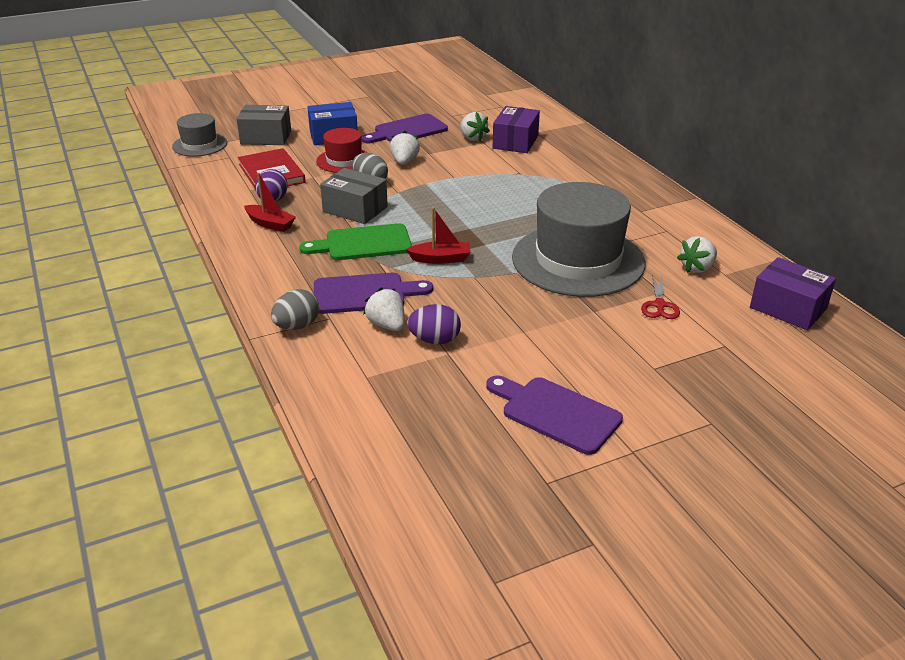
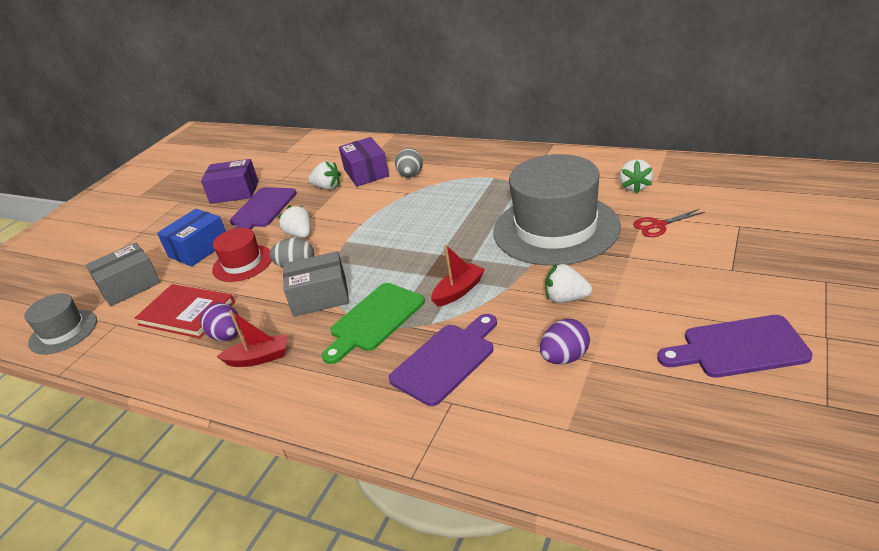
camera: 35 degrees left, 0 degrees up
grey egg [271,289,319,330] -> grey egg moved to [395,148,423,177]
white strawberry [363,287,405,331] -> white strawberry moved to [545,263,592,303]
red scissors [641,274,680,319] -> red scissors turned 105 degrees clockwise [633,209,705,237]
purple box [750,257,836,330] -> purple box moved to [201,159,258,204]

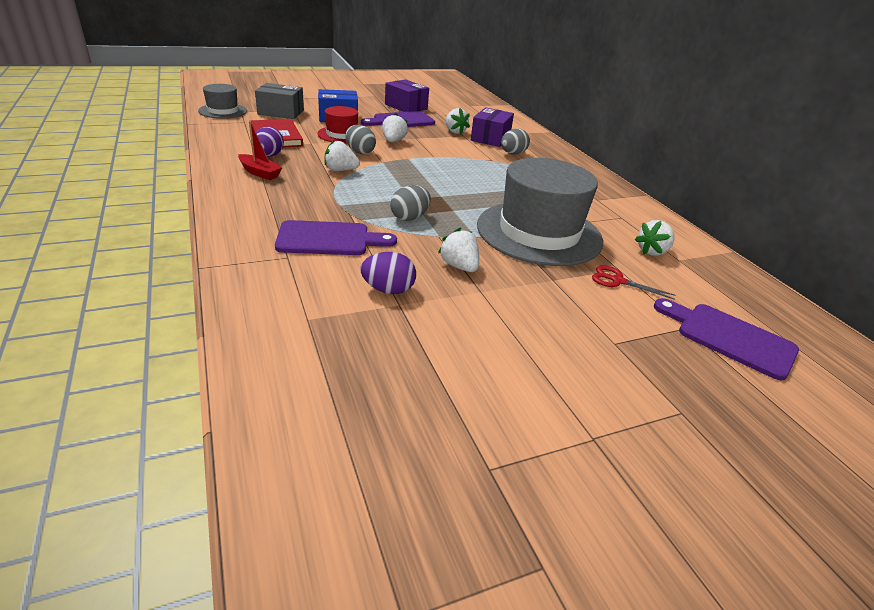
camera: 35 degrees right, 0 degrees up
grey box [283,251,349,317] -> white strawberry [324,140,360,171]
green cutting board [322,283,425,364] -> none
red boat [431,245,485,307] -> grey egg [390,185,431,221]
purple cutting board [657,315,813,378] -> purple cutting board moved to [654,298,799,380]

